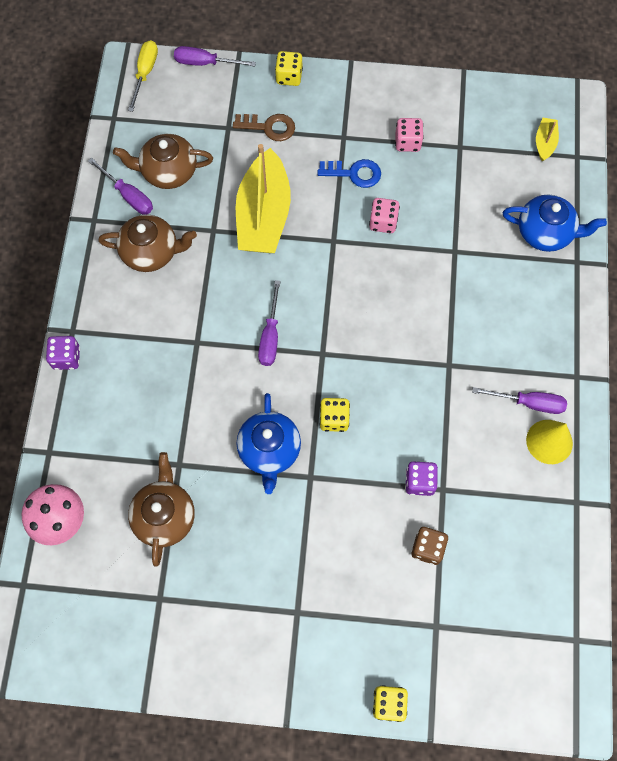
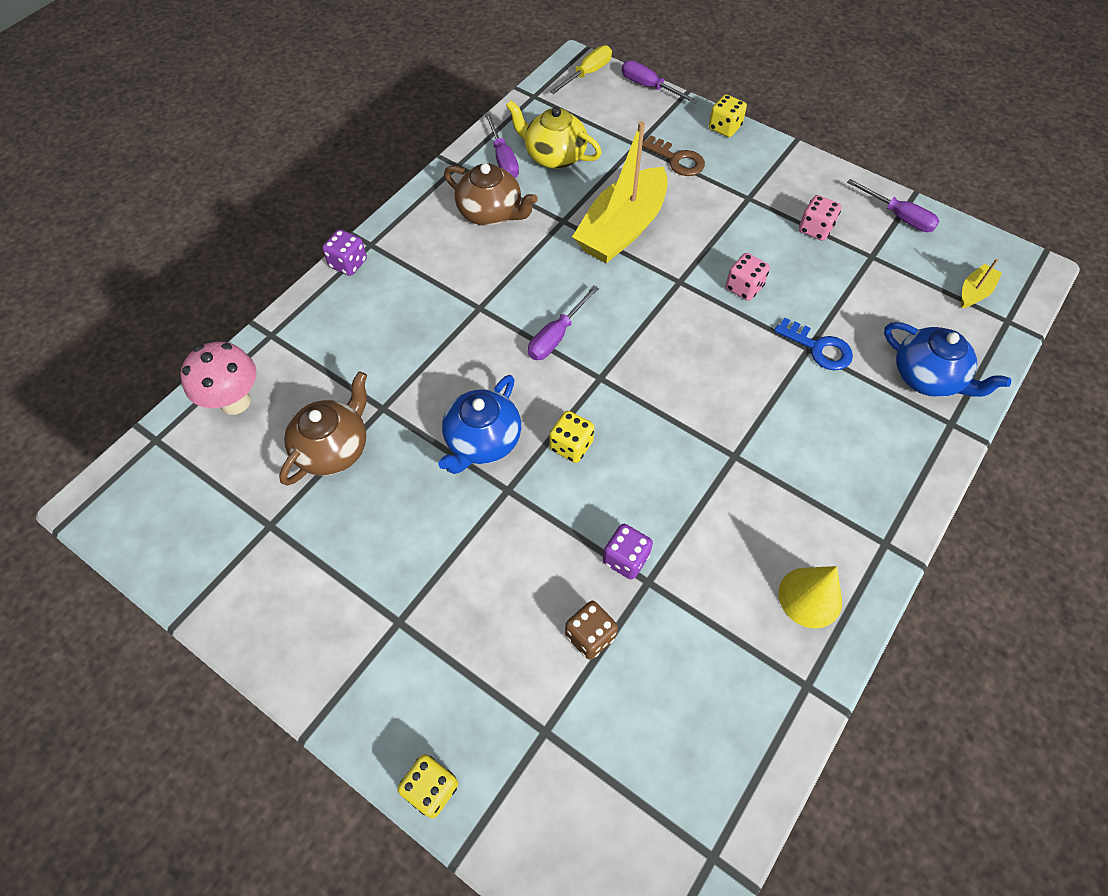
camera: 30 degrees right, 10 degrees down
brown teapot [113,134,213,189] -> yellow teapot [506,100,602,169]
blue key [317,159,381,188] -> blue key moved to [774,317,853,371]
purple screwdriver [472,387,567,414] -> purple screwdriver moved to [847,179,940,232]

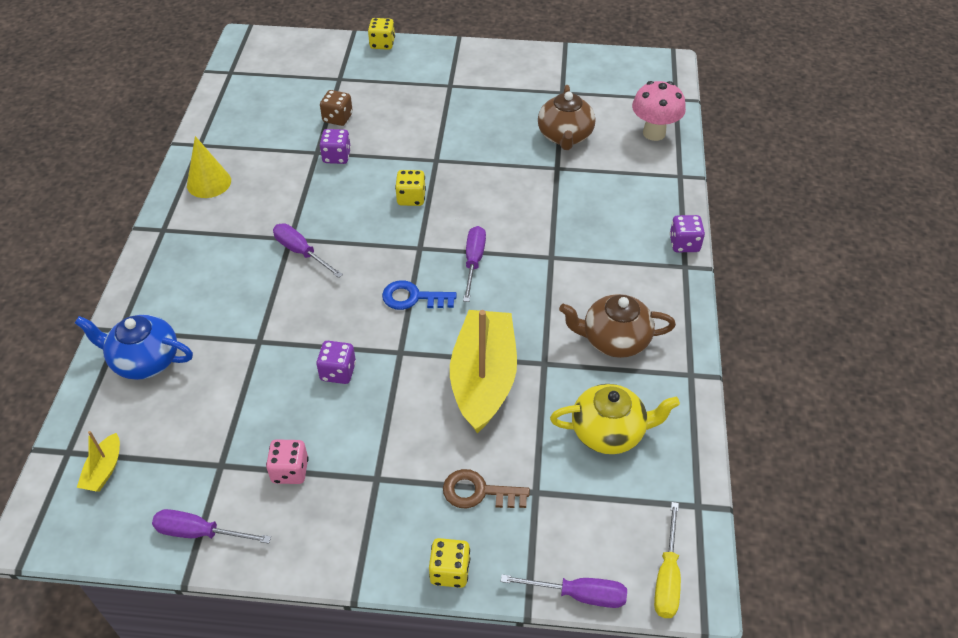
camera: 150 degrees right, 10 degrees down
blue teapot [438,375,521,474] -> none
purple screwdriver [485,113,519,178] -> purple screwdriver moved to [273,223,343,278]
pink dice [726,253,770,301] -> purple dice [316,341,356,384]
blue key [774,317,853,371] -> blue key moved to [382,280,457,310]

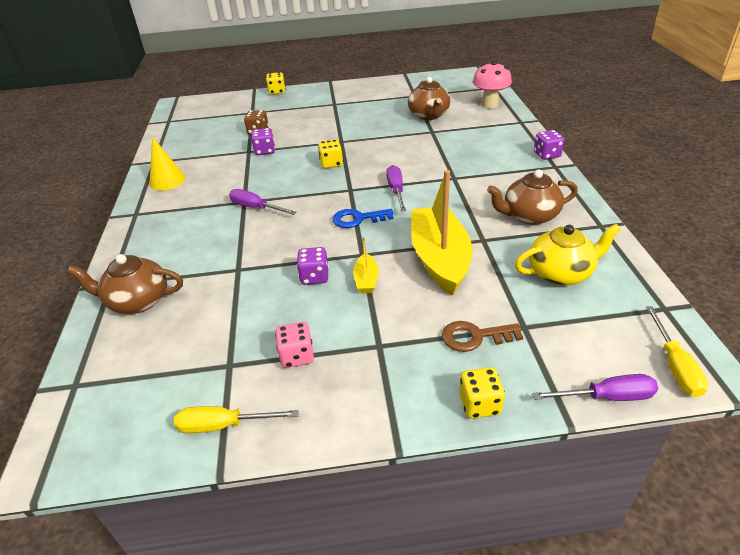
camera: 10 degrees left, 10 degrees down
blue teapot [75,315,193,380] -> brown teapot [67,254,183,314]
yellow boat [77,431,120,492] -> yellow boat moved to [353,237,379,293]
purple screwdriver [152,509,271,544] -> yellow screwdriver [174,406,299,433]

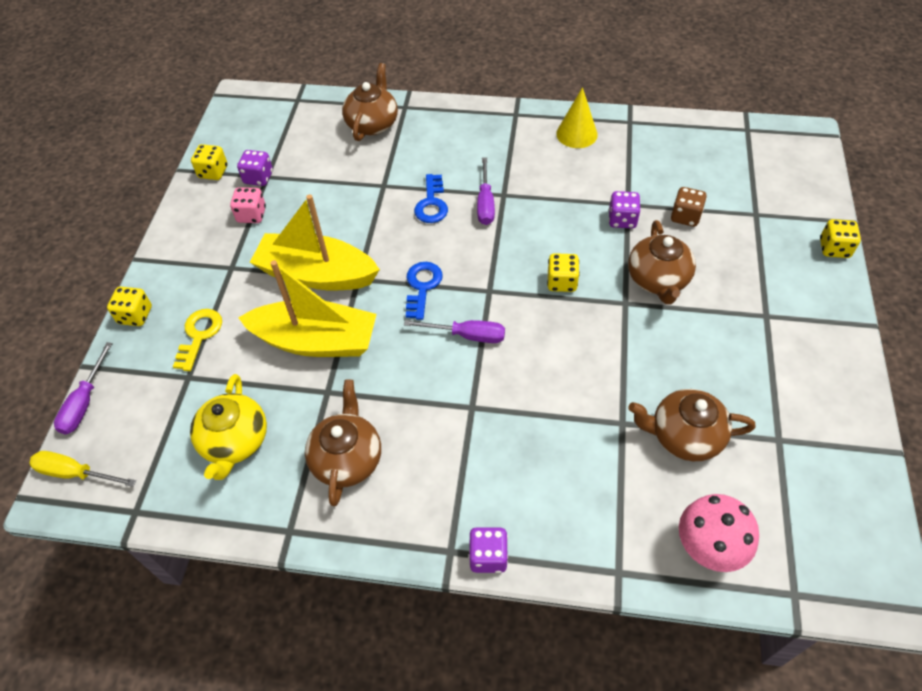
camera: 105 degrees right, 15 degrees up
yellow screwdriver [174,406,299,433] -> yellow dice [191,144,228,180]
purple screwdriver [229,189,296,215] -> purple screwdriver turned 135 degrees clockwise [477,157,495,225]
purple dice [297,247,329,285] -> purple dice moved to [237,150,273,186]
yellow boat [353,237,379,293] -> yellow boat [250,194,380,290], size x2.30
brown key [442,321,523,352] -> yellow key [173,309,222,371]
none -> blue key [414,174,448,223]
none -> brown teapot [628,220,696,305]

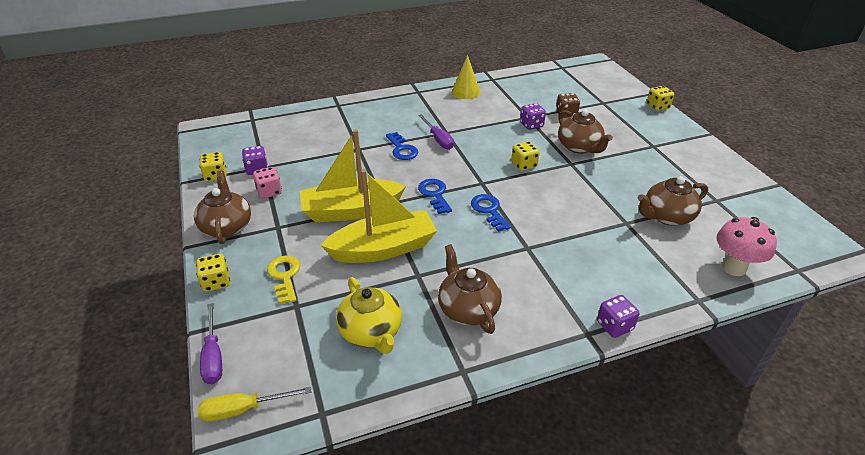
camera: 30 degrees left, 15 degrees down
brown teapot [342,63,398,141] -> brown teapot moved to [194,171,251,244]
purple screwdriver [404,320,505,343] -> blue key [471,194,511,232]

